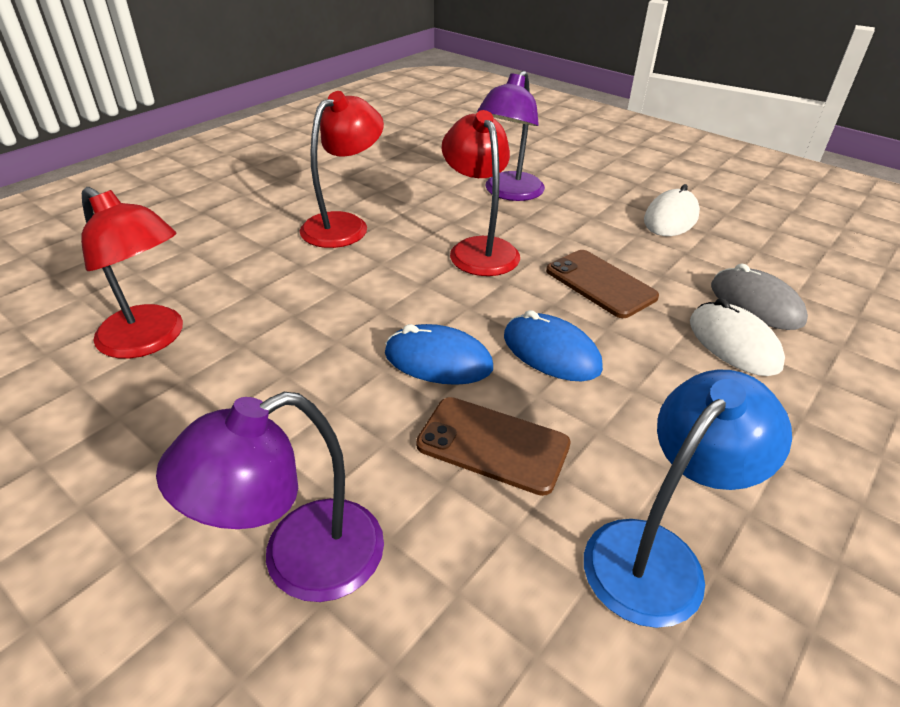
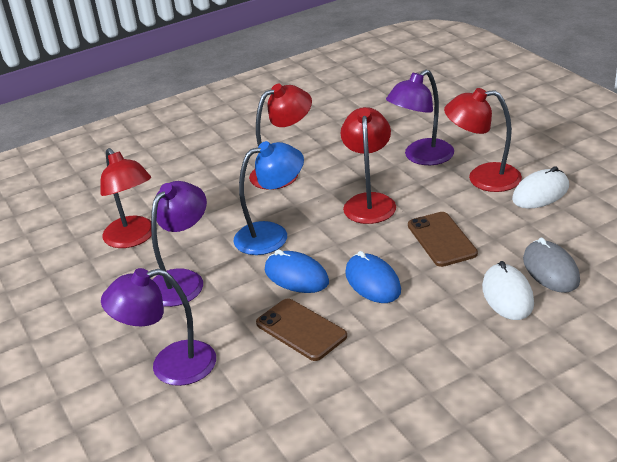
camera: 25 degrees right, 5 degrees down
blue lamp [584,370,792,628] -> blue lamp moved to [234,141,304,255]
none -> purple lamp [151,181,207,307]
none -> red lamp [444,88,522,192]

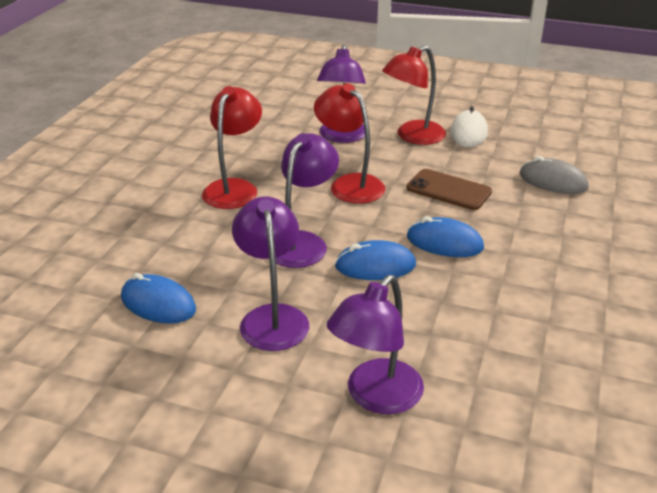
camera: 45 degrees left, 0 degrees up
red lamp [100,148,152,248] -> blue mouse [121,273,196,324]
blue lamp [234,141,304,255] -> purple lamp [276,133,339,268]
brown phone [256,298,347,361] -> none
white mouse [482,261,534,320] -> none

